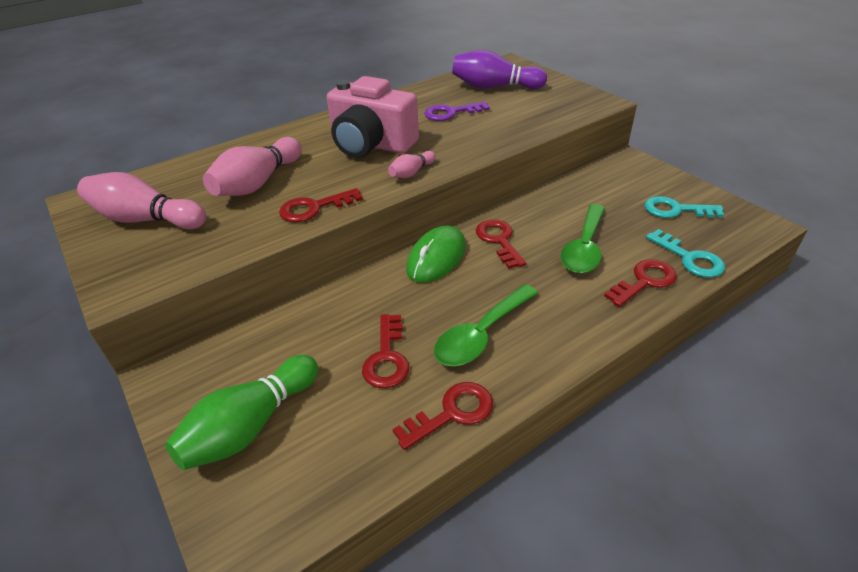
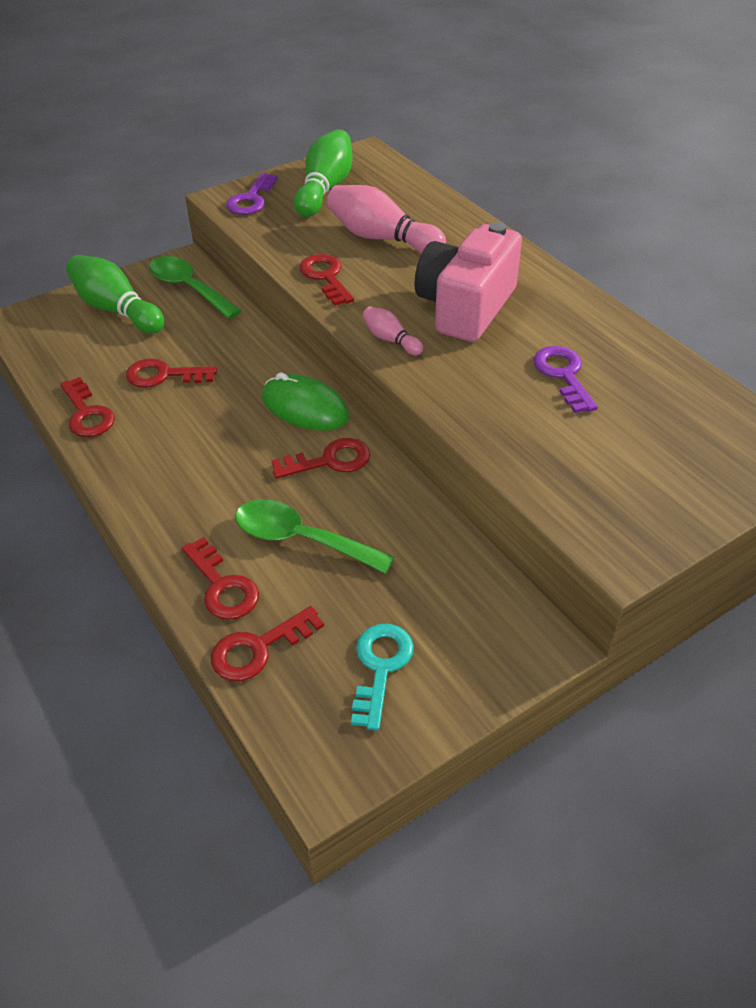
camera: 90 degrees right, 5 degrees up
pink bowling pin [77,172,206,230] -> green bowling pin [294,129,353,217]
green spoon [434,284,538,366] -> green spoon moved to [149,256,242,319]
purple bowling pin [452,50,547,89] -> none
turquoise key [646,229,725,278] -> red key [211,606,324,681]
none -> purple key [226,173,278,215]

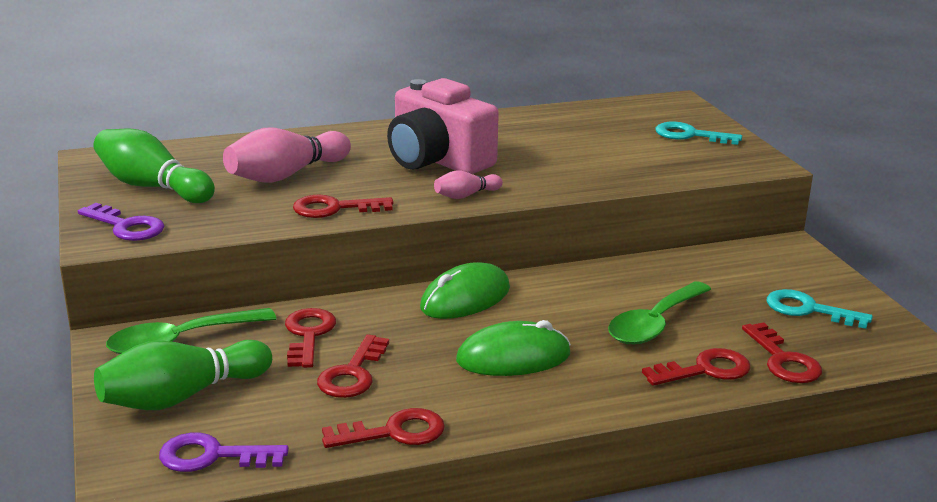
camera: 75 degrees left, 20 degrees down
red key [271,438,370,479] -> red key moved to [285,308,336,368]
purple key [533,346,598,413] -> purple key moved to [159,433,289,472]
none -> green mouse [456,320,571,376]
none -> turquoise key [655,122,742,145]

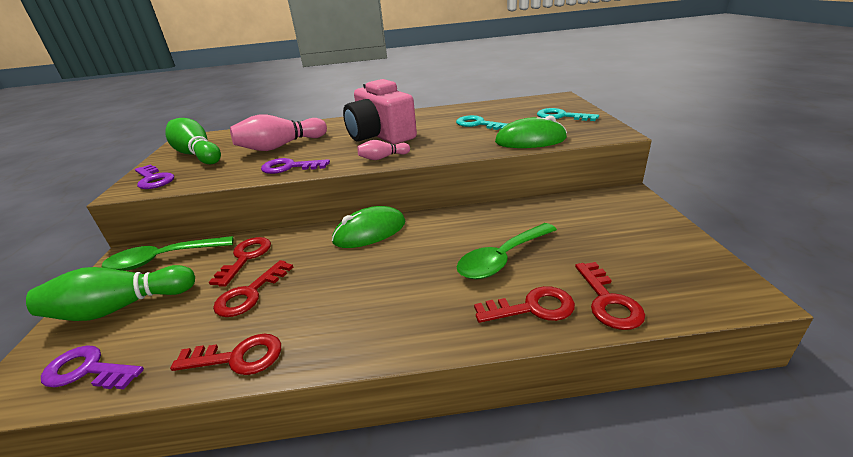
camera: 15 degrees right, 5 degrees up
red key [293,195,393,218] -> purple key [261,158,330,174]
green mouse [456,320,571,376] -> green mouse moved to [495,115,567,148]
turquoise key [767,289,873,329] -> turquoise key moved to [456,115,507,130]

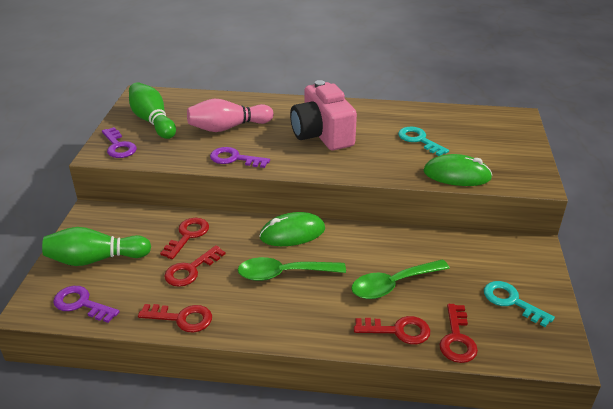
camera: 10 degrees right, 5 degrees up
green spoon [102,236,233,271] -> green spoon moved to [238,257,346,281]
pink bowling pin [357,140,410,160] -> none
turquoise key [537,108,599,121] -> turquoise key moved to [484,281,555,327]

